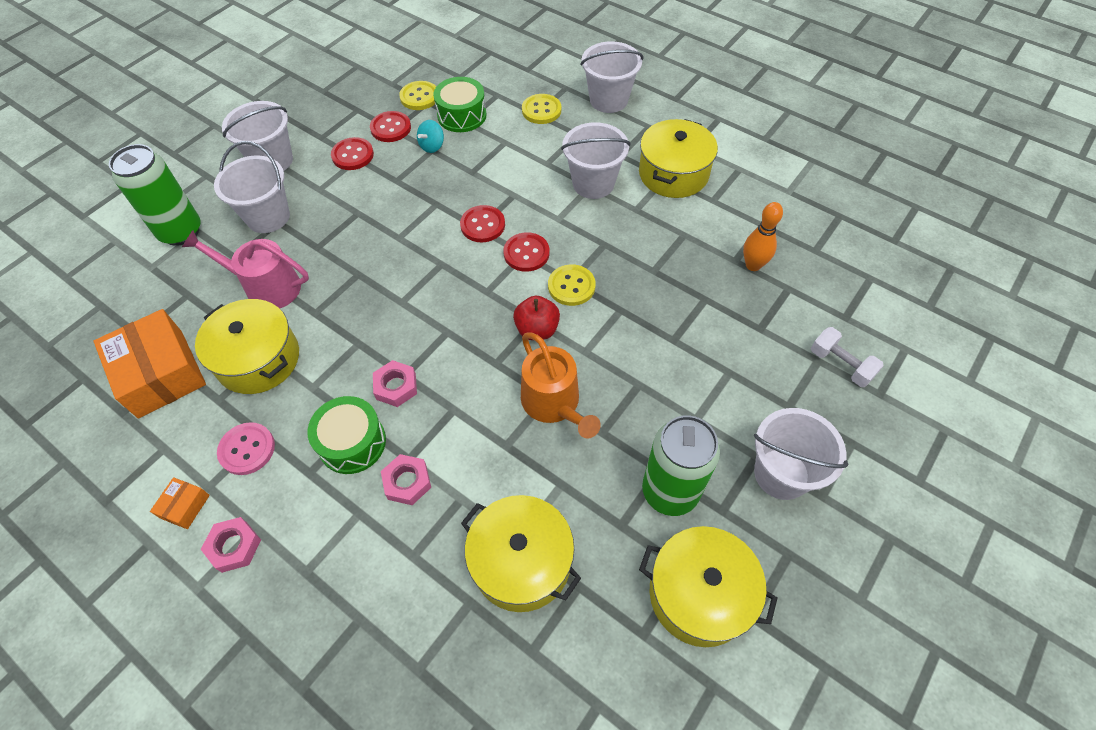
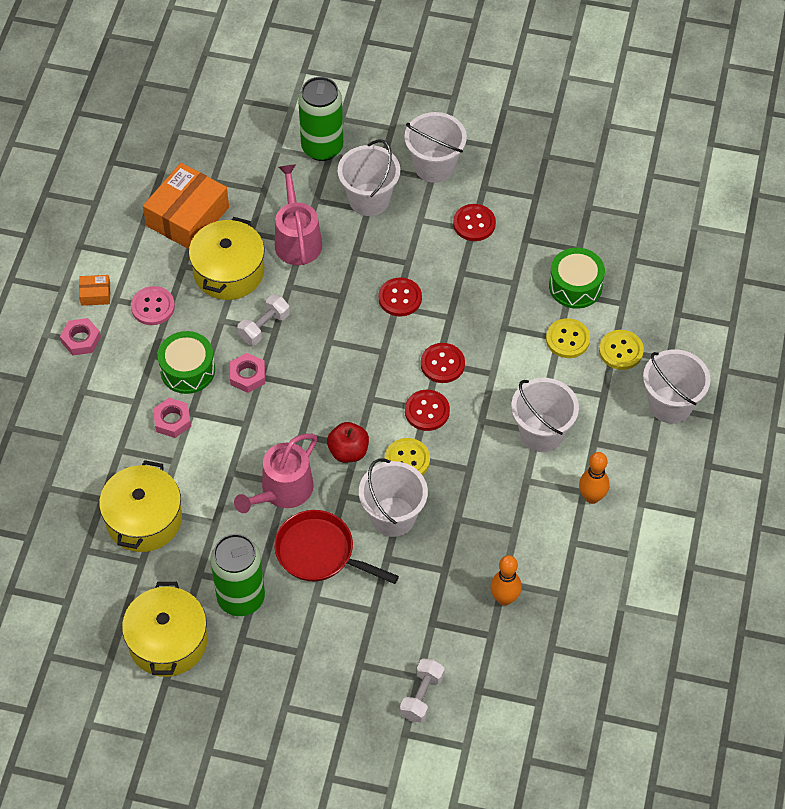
camera: 65 degrees right, 0 degrees up
red button [370,111,411,142] -> red button moved to [379,278,422,316]
yellow button [399,81,436,110] -> yellow button moved to [546,318,590,358]
turquoise spinning top [417,120,444,153] -> none
orange watering can [521,332,601,439] -> pink watering can [234,434,317,513]
yellow pot [639,119,718,198] -> orange bowling pin [579,452,609,504]
white bucket [754,408,848,500] -> white bucket moved to [359,458,428,537]
none -> white dumbbell [237,294,290,345]
none -> red pan [274,510,399,584]

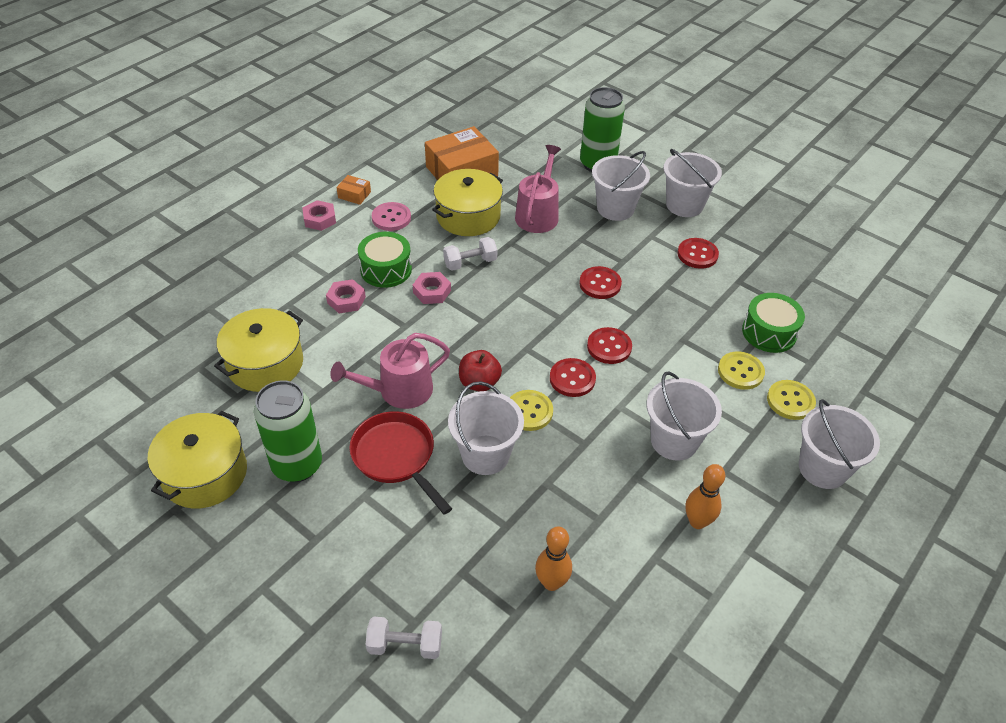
camera: 25 degrees right, 10 degrees down
white dumbbell [400,658,445,723] -> white dumbbell turned 45 degrees clockwise [365,617,442,659]

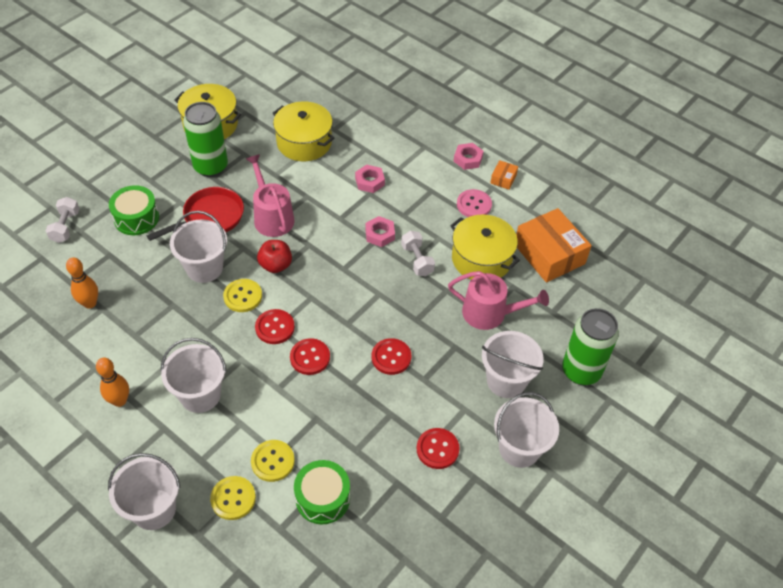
camera: 90 degrees right, 5 degrees up
green drum [358,232,412,288] -> green drum moved to [109,185,159,235]

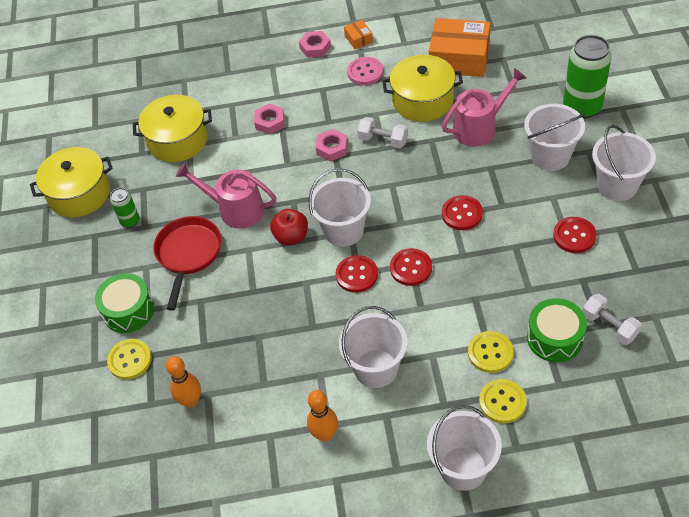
camera: 40 degrees left, 0 degrees up
white dumbbell [45,197,79,243] -> white dumbbell moved to [582,294,642,345]
white bucket [170,211,227,283] -> white bucket moved to [309,168,371,247]
green can [183,102,228,177] -> green can [110,188,139,228], size x0.51
yellow button [223,279,262,312] -> yellow button moved to [107,339,152,380]

